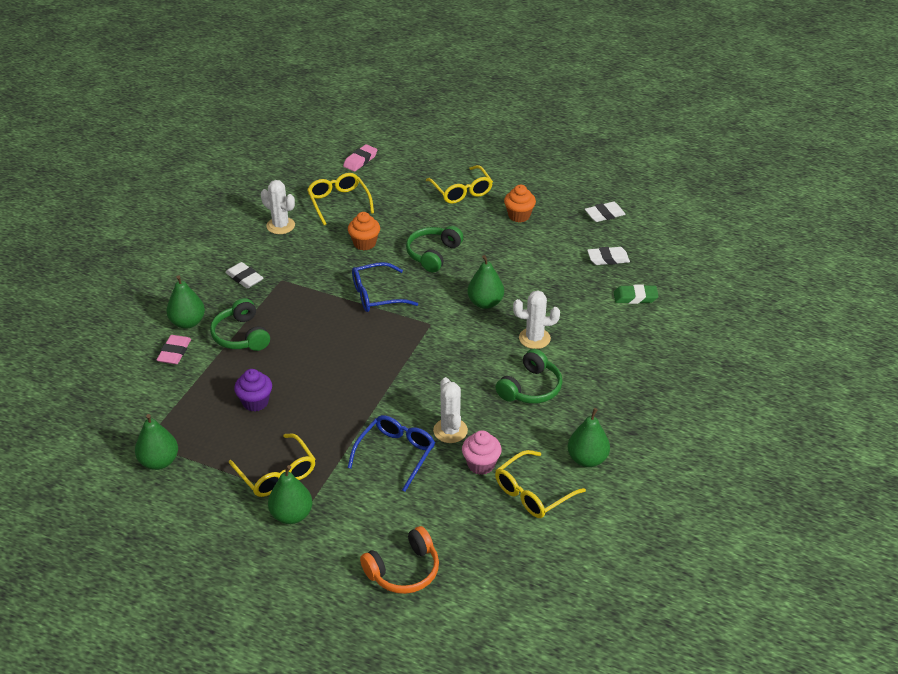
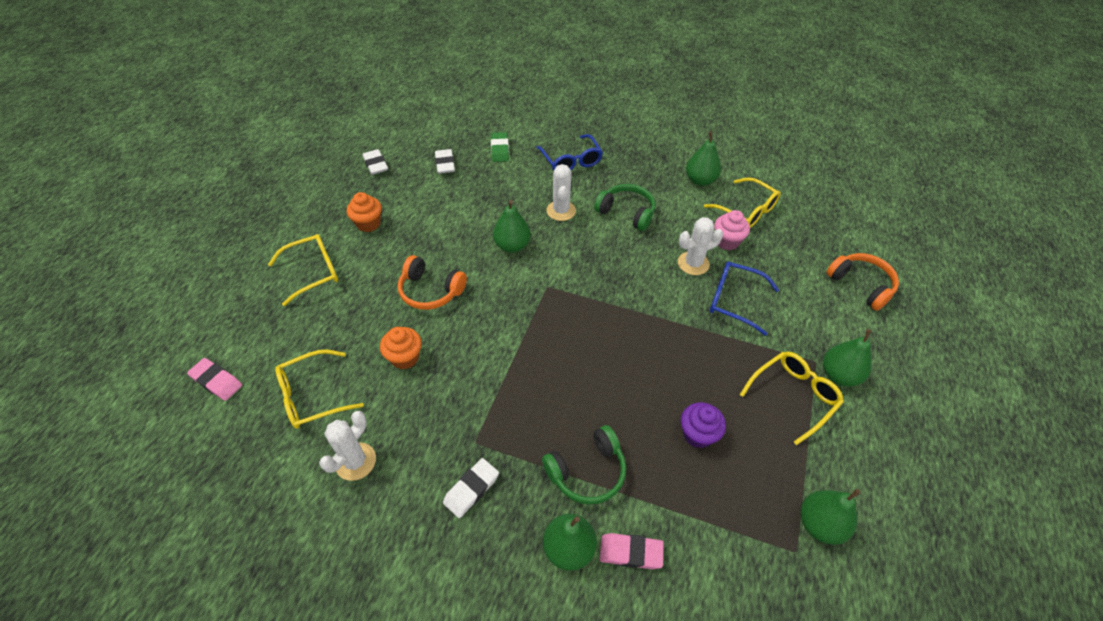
camera: 95 degrees left, 10 degrees up
blue glasses [352,262,418,312] -> blue glasses moved to [536,134,603,171]
green headphones [406,226,463,272] -> orange headphones [398,255,467,310]

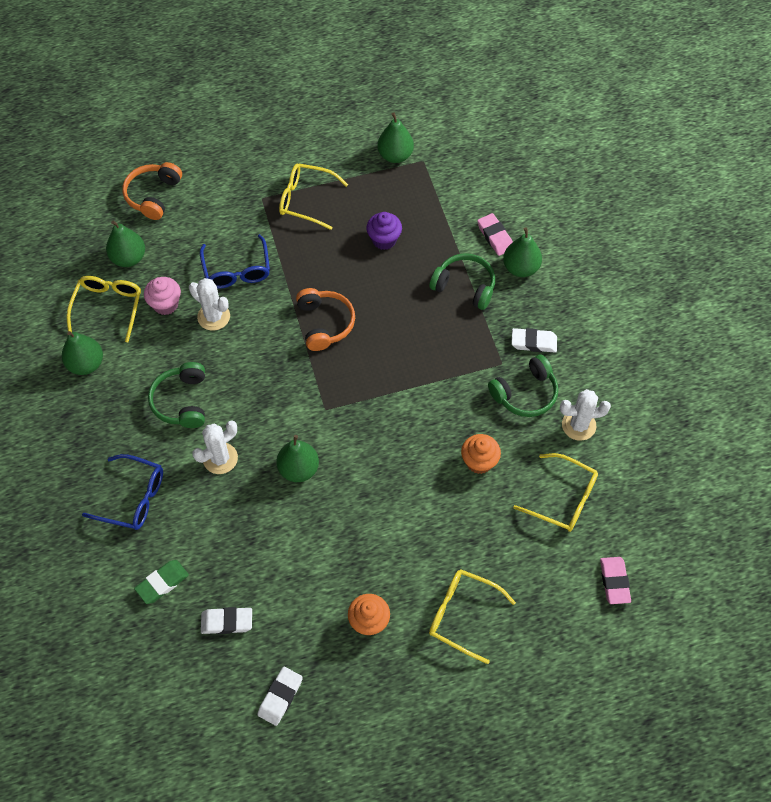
camera: 125 degrees left, 10 degrees up
orange headphones [398,255,467,310] -> orange headphones moved to [296,288,355,351]
white eraser [435,149,455,174] -> white eraser turned 45 degrees clockwise [201,607,252,634]
blue glasses [536,134,603,171] -> blue glasses turned 75 degrees clockwise [82,454,163,530]
green pear [823,329,872,386] -> green pear moved to [106,220,145,267]
none -> green headphones [488,354,558,417]

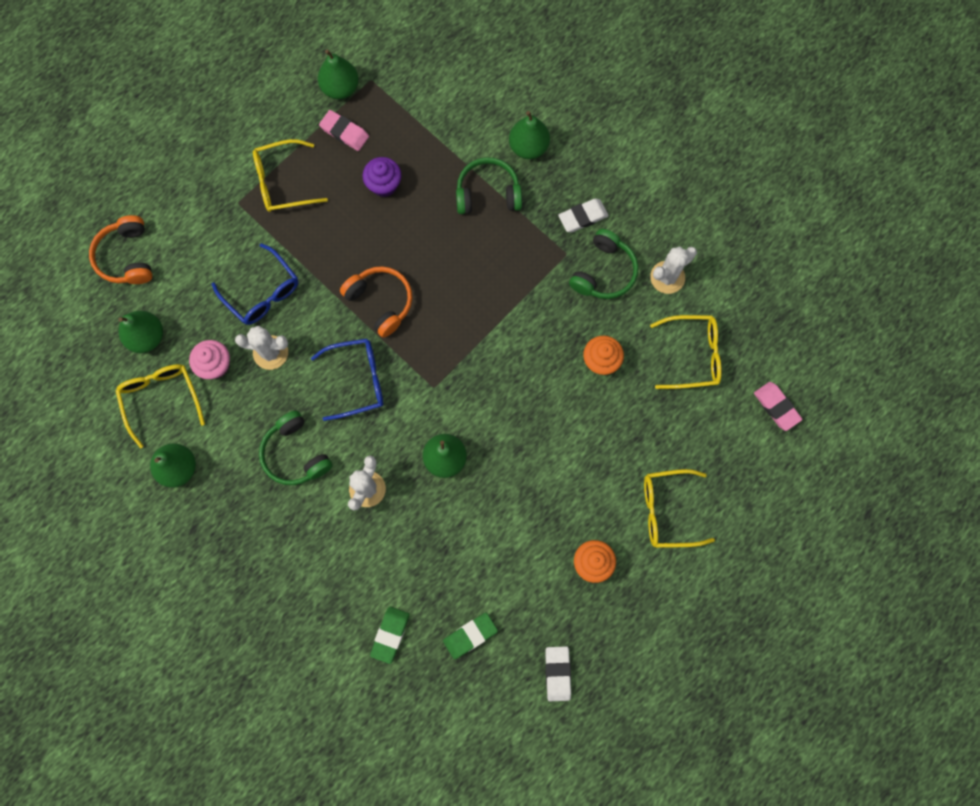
camera: 30 degrees left, 15 degrees up
blue glasses [82,454,163,530] -> blue glasses moved to [311,338,383,421]
white eraser [201,607,252,634] -> green eraser [443,613,498,659]
pink eraser [477,213,513,256] -> pink eraser moved to [319,110,369,151]

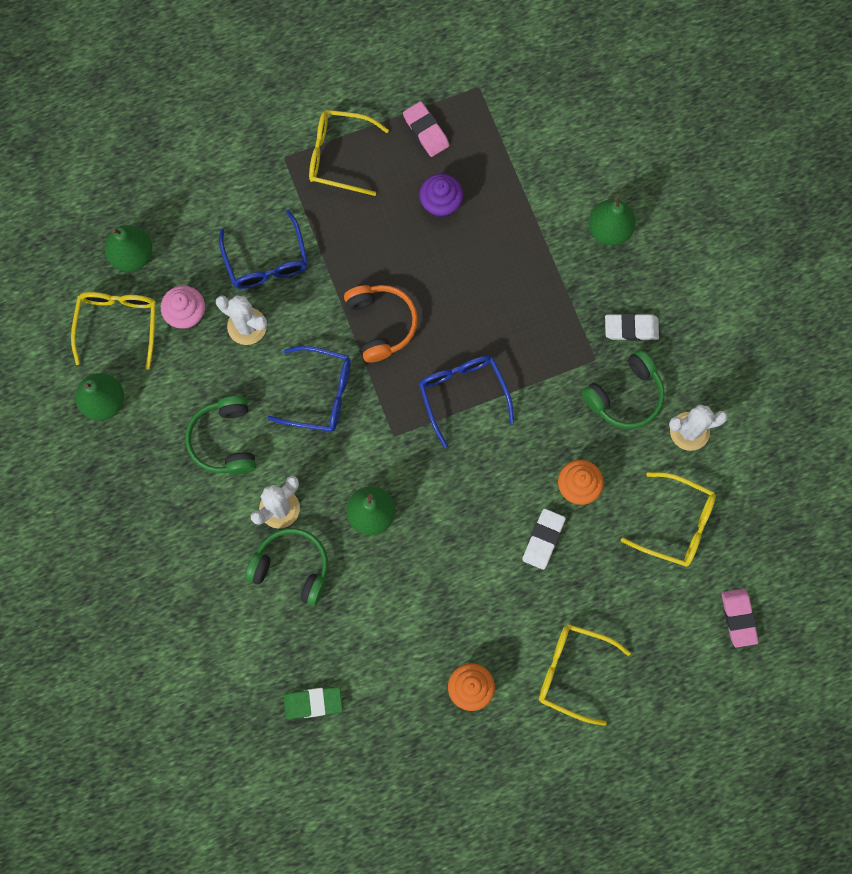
camera: 25 degrees right, 0 degrees up
orange headphones [89,215,152,284] -> none
green pear [318,50,359,99] -> none
green eraser [370,607,410,664] -> none
green headphones [456,157,522,214] -> green headphones moved to [245,528,328,606]
white eraser [545,646,571,701] -> white eraser moved to [522,509,566,570]
none -> blue glasses [419,356,514,448]

